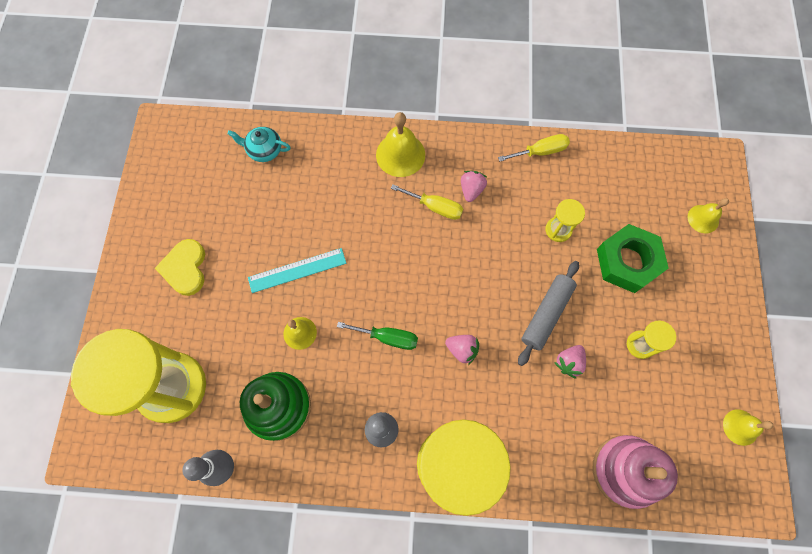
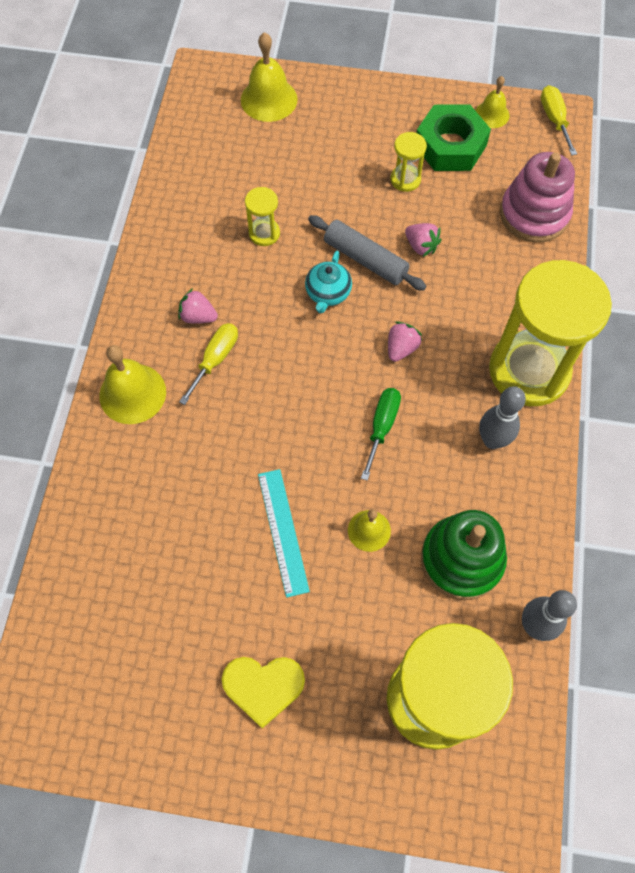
camera: 85 degrees left, 5 degrees down
turquoise teapot [227,127,291,162] -> turquoise teapot moved to [305,251,352,313]
yellow screwdriver [498,134,570,162] -> yellow screwdriver moved to [541,85,577,155]
green nut [597,224,669,293] -> green nut moved to [417,105,491,171]
yellow bell [688,198,729,233] -> yellow bell [241,32,297,122], size x1.65

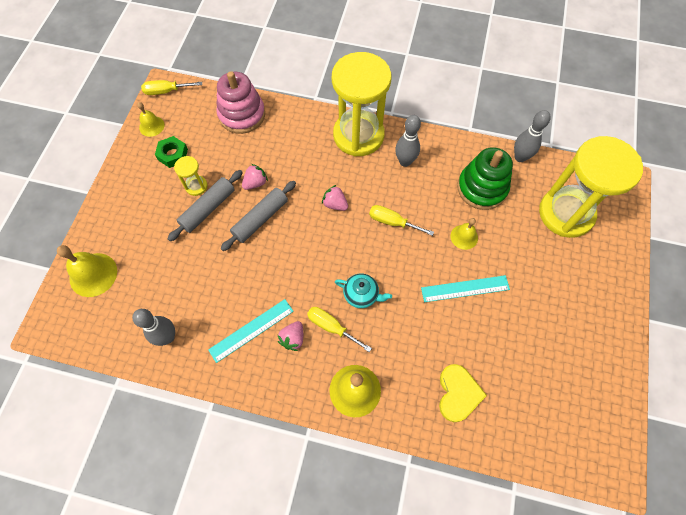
camera: 85 degrees left, 0 degrees up
yellow heart [222,657,305,729] -> yellow heart moved to [439,364,487,422]
yellow hourglass [245,187,280,246] -> none
turquoise teapot [305,251,352,313] -> turquoise teapot moved to [335,274,392,308]
green screwdriver [361,388,401,481] -> yellow screwdriver [369,205,434,236]
green nut [417,105,491,171] -> green nut [155,136,188,168], size x0.59
none -> grey bowling pin [132,309,175,346]
none -> grey rolling pin [167,170,243,241]
none -> turquoise ruler [208,299,294,363]

